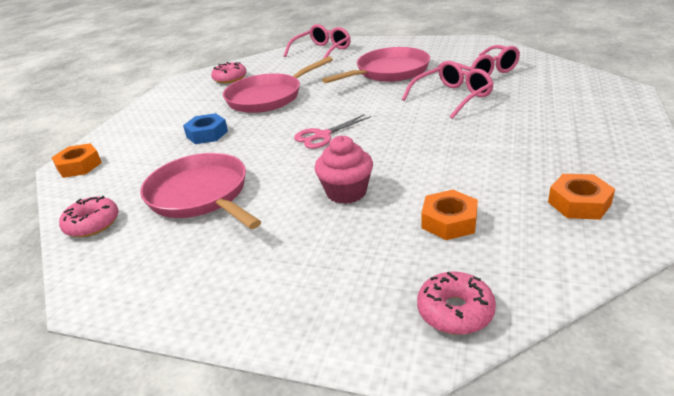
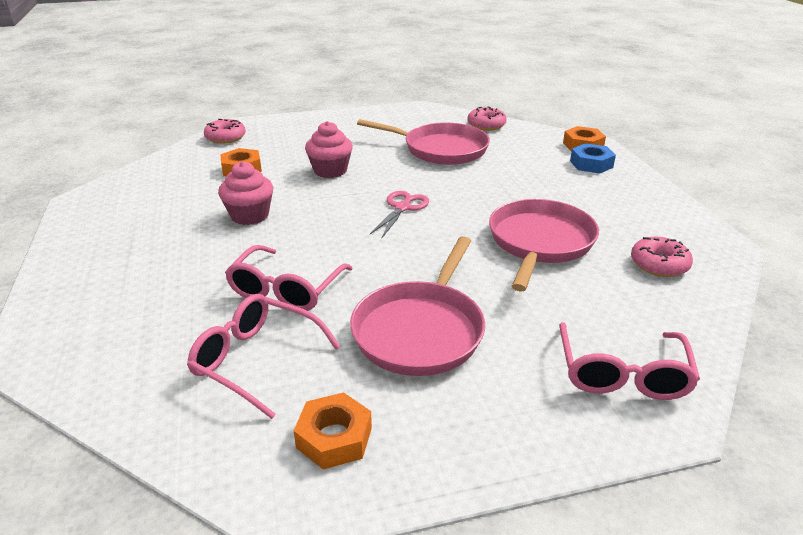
camera: 145 degrees right, 0 degrees up
blue nut [183,113,228,144] -> blue nut moved to [570,143,616,174]
orange nut [548,174,615,220] -> orange nut moved to [294,392,372,469]
none -> pink cupcake [218,161,273,225]

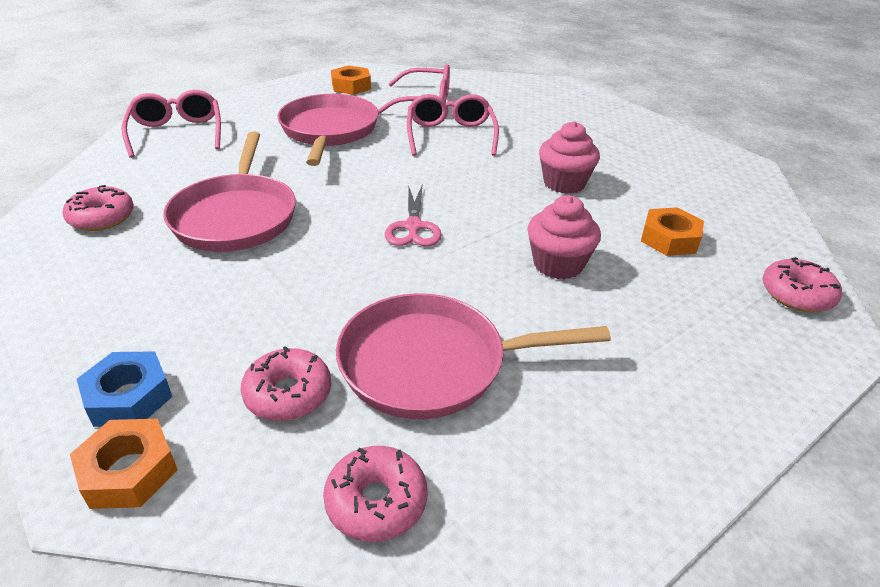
camera: 155 degrees right, 5 degrees up
none -> pink donut [240,346,331,421]

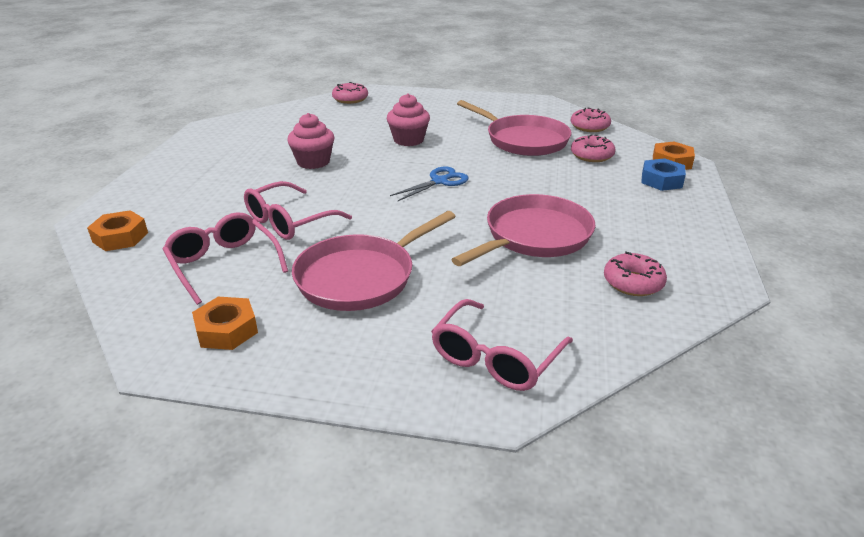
camera: 130 degrees left, 5 degrees down
pink scissors [385,184,442,246] -> blue scissors [390,167,468,201]
orange nut [641,207,704,256] -> orange nut moved to [87,210,148,251]

